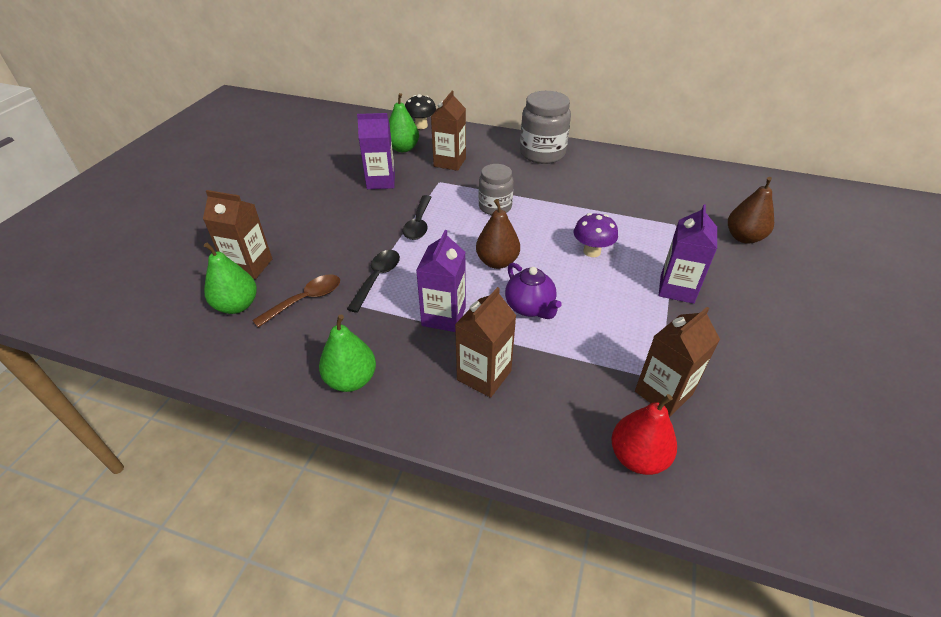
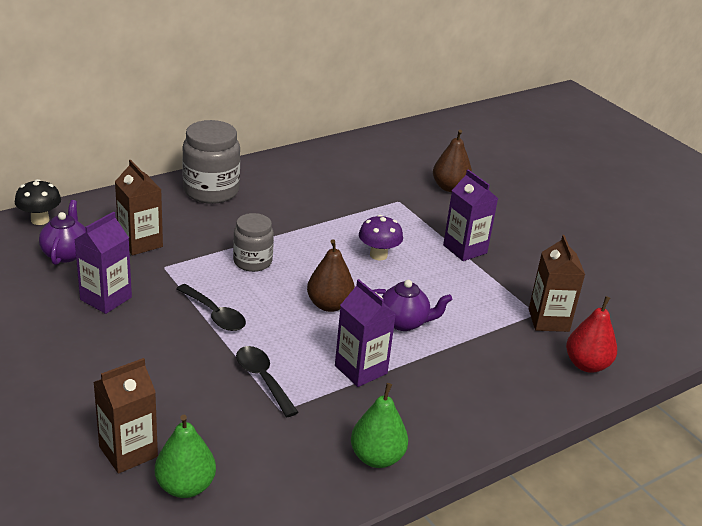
camera: 55 degrees left, 10 degrees down
brown spoon [252,274,340,328] -> none
green pear [389,93,419,152] -> purple teapot [39,200,86,265]
brown carton [455,287,517,398] -> none

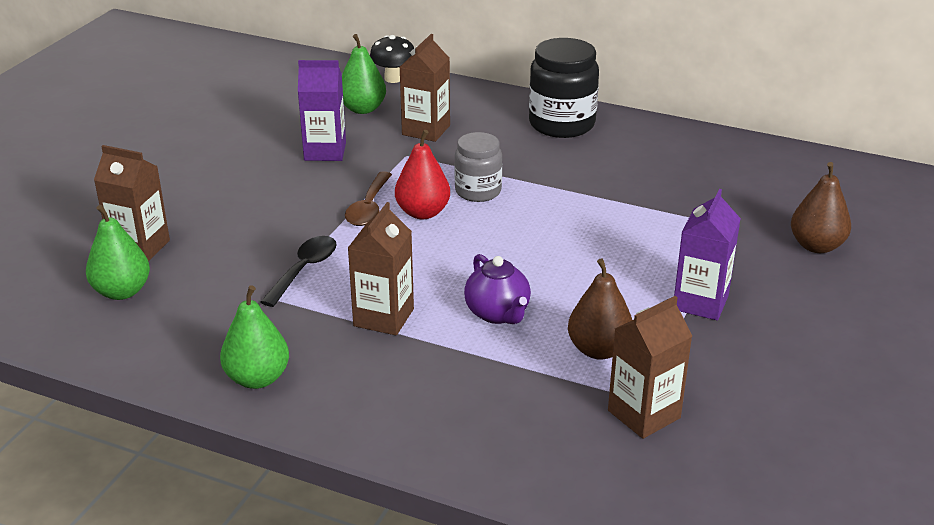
camera: 60 degrees right, 0 degrees up
purple teapot [39,200,86,265] -> green pear [342,34,386,114]
black spoon [176,284,246,331] -> brown spoon [345,171,392,226]
grey jar [182,120,240,204] -> black jar [529,38,599,138]
brown pear [307,239,355,312] -> brown pear moved to [568,258,632,360]
purple carton [335,279,396,387] -> brown carton [348,202,414,335]
purple mushroom [359,215,403,260] -> none
red pear [566,296,617,373] -> red pear moved to [395,130,450,219]

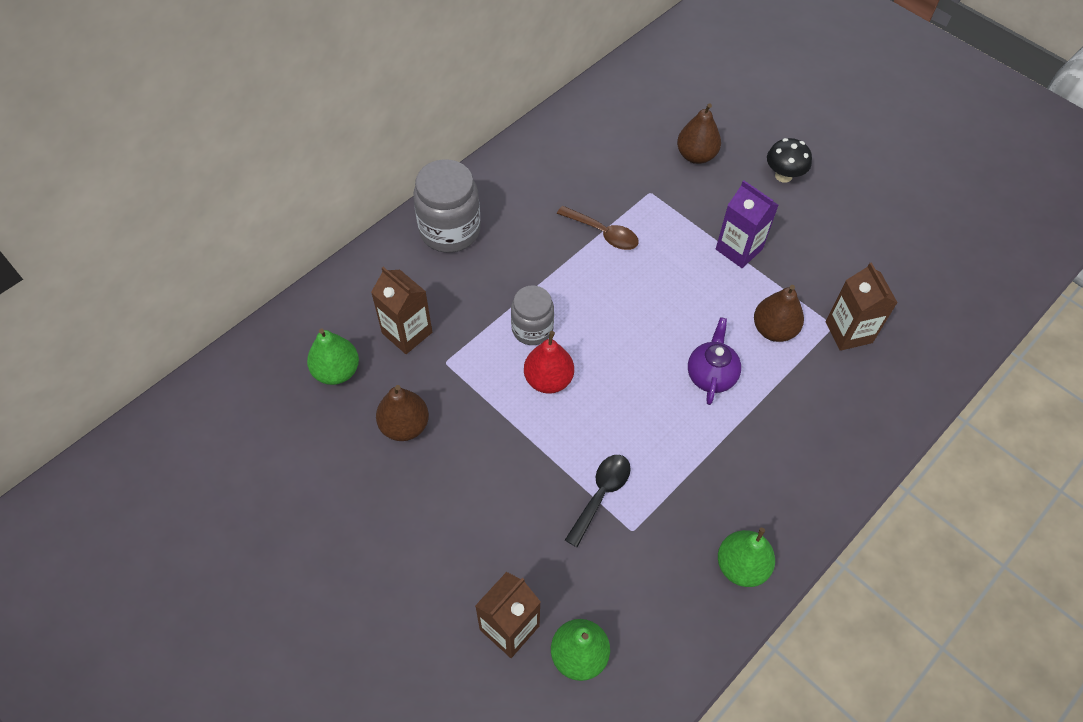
camera: 70 degrees left, 25 degrees up
black spoon [260,236,336,307] -> black spoon turned 75 degrees clockwise [565,455,631,547]
purple carton [298,60,346,161] -> brown pear [376,385,429,441]
brown spoon [345,171,392,226] -> brown spoon moved to [557,206,639,250]
brown carton [348,202,414,335] -> none
black mushroom [370,35,414,83] -> black mushroom moved to [767,138,812,183]
purple teapot [464,254,531,324] -> purple teapot turned 75 degrees counterclockwise [688,317,741,405]
black jar [529,38,599,138] -> grey jar [413,159,480,253]

